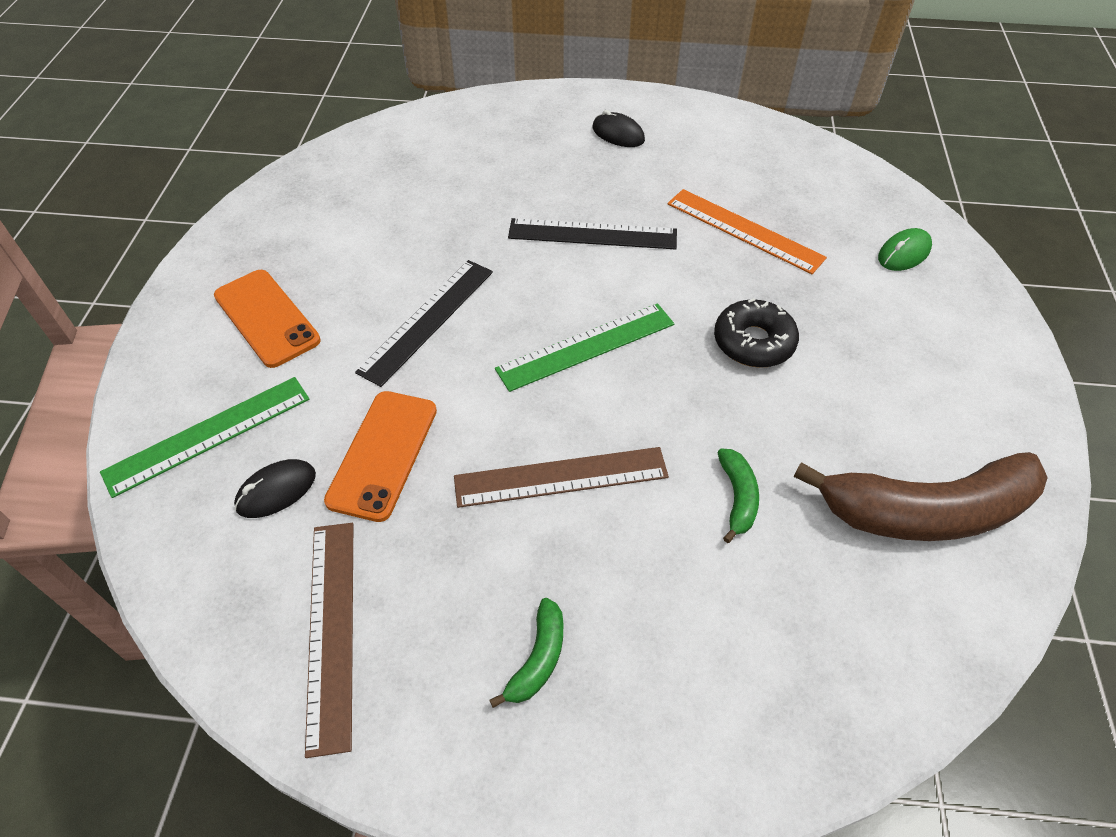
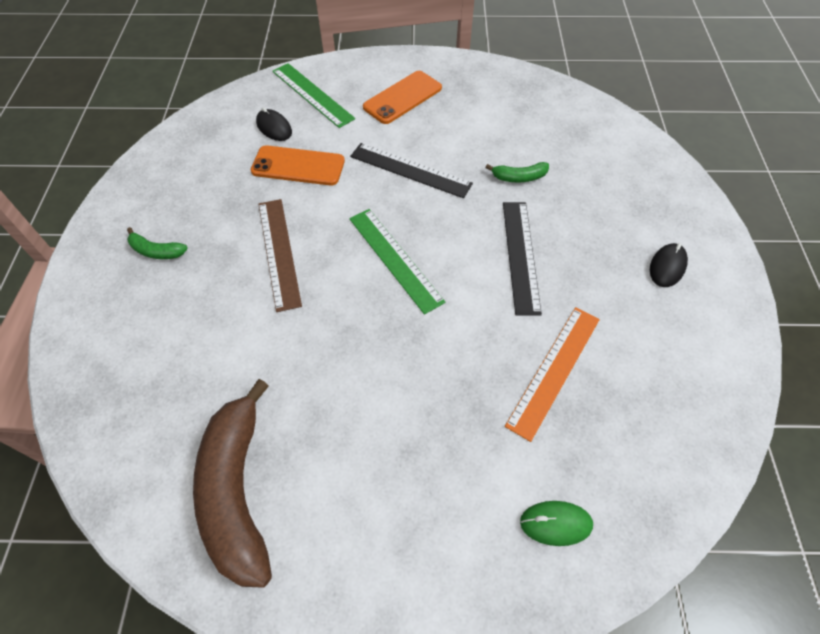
camera: 85 degrees right, 5 degrees up
brown ruler [305,523,353,758] -> none
black donut [714,298,799,368] -> none
green banana [717,448,759,543] -> green banana moved to [485,162,549,183]
green mouse [878,228,932,271] -> green mouse turned 45 degrees counterclockwise [520,501,593,546]

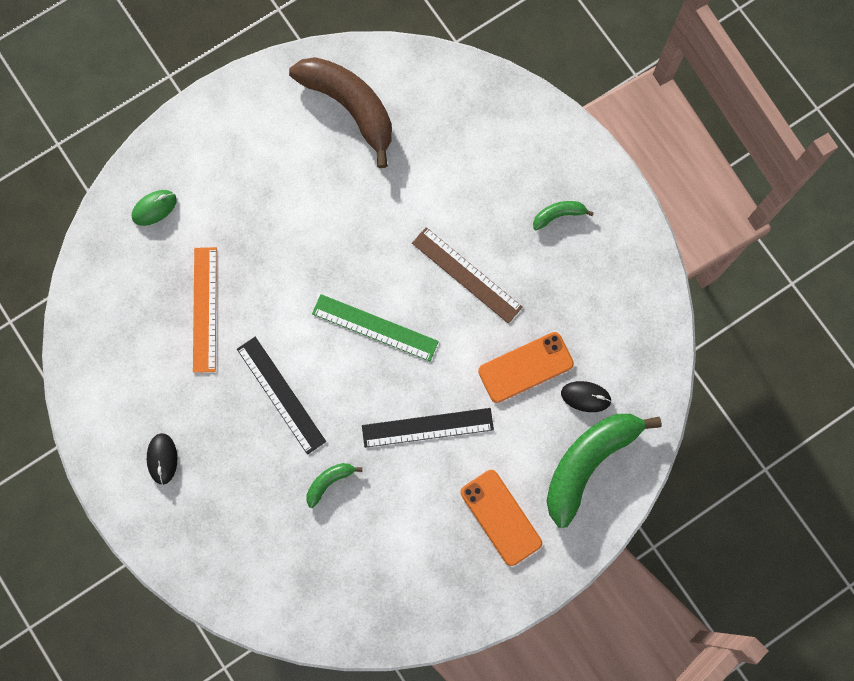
camera: 145 degrees right, 20 degrees up
green ruler [273,63,355,128] -> green banana [547,414,662,528]
orange phone [363,71,442,124] -> orange phone turned 45 degrees counterclockwise [460,470,542,566]

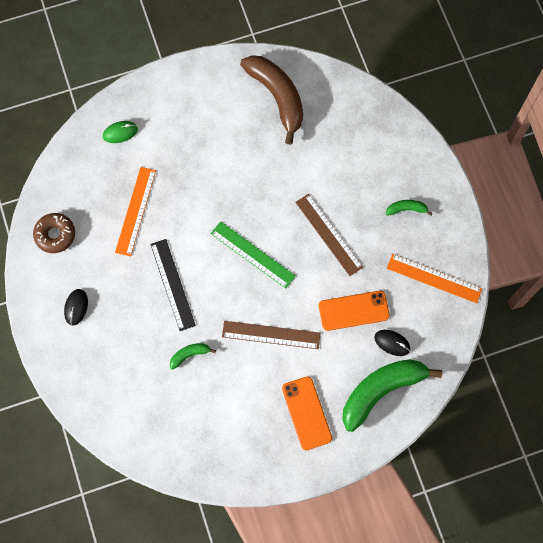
camera: 15 degrees right, 5 degrees down
black ruler [362,408,494,448] -> brown ruler [222,321,321,349]
none -> brown donut [33,213,75,253]
none -> orange ruler [387,254,482,303]

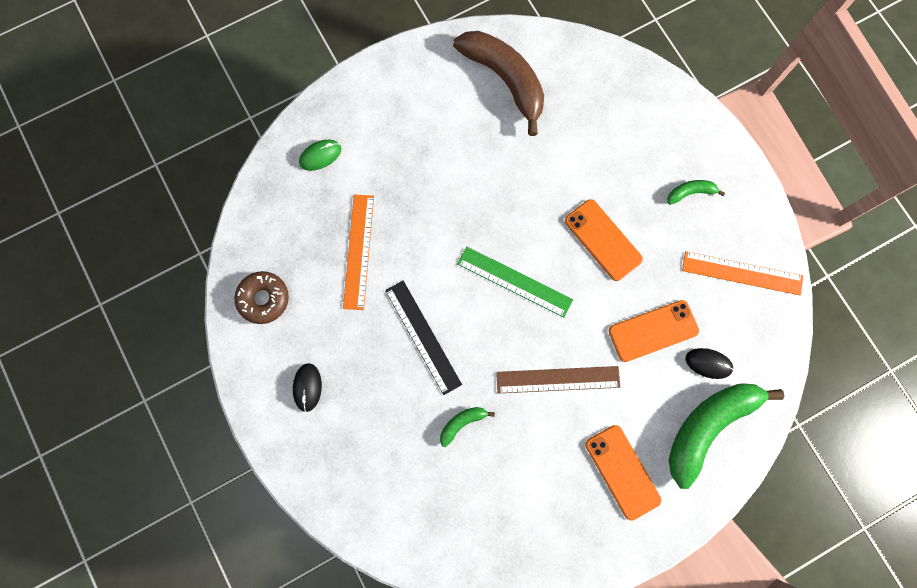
camera: 10 degrees left, 5 degrees up
brown ruler [295,194,363,276] -> orange phone [565,199,643,281]

